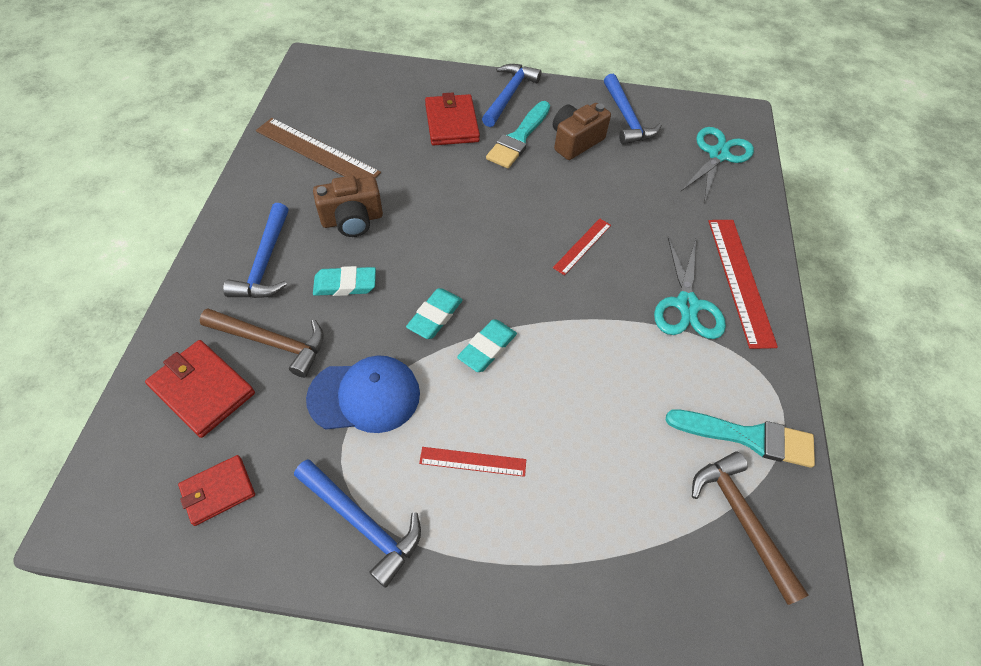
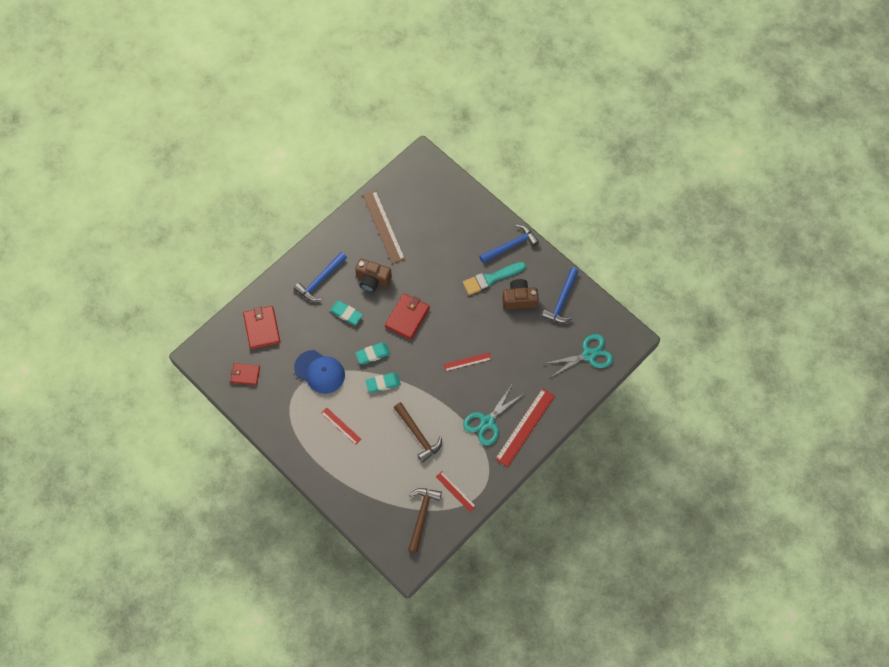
camera: 40 degrees right, 10 degrees up
brown hammer [200,309,324,378] -> brown hammer moved to [394,402,442,462]
blue hammer [294,459,421,588] -> none
red wallet [425,92,480,145] -> red wallet moved to [385,293,430,340]
turquoise brush [666,409,815,468] -> red ruler [436,471,476,512]

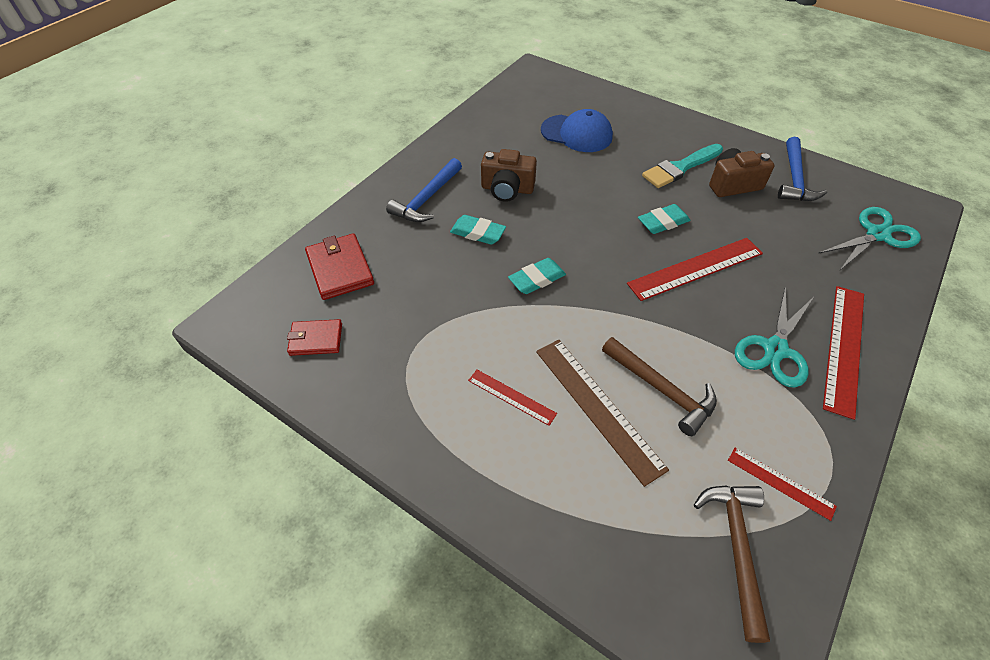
camera: 10 degrees left, 15 degrees down
blue cap [294,350,345,394] -> blue cap moved to [541,109,613,152]
brown ruler [363,190,405,264] -> brown ruler moved to [536,339,669,487]
turquoise eraser [365,373,401,393] -> turquoise eraser moved to [638,204,690,234]
red wallet [385,293,430,340] -> none
red ruler [443,353,491,371] -> red ruler [627,238,763,301], size x1.84
blue hammer [479,224,539,263] -> none

